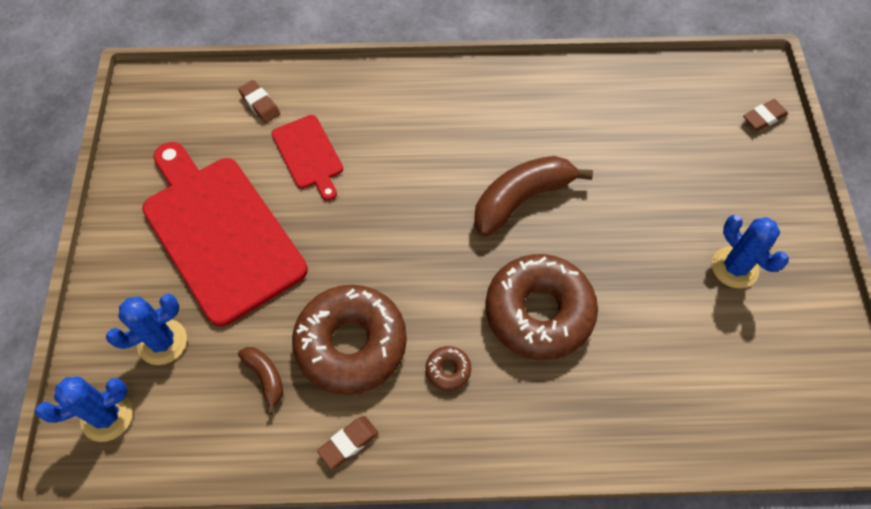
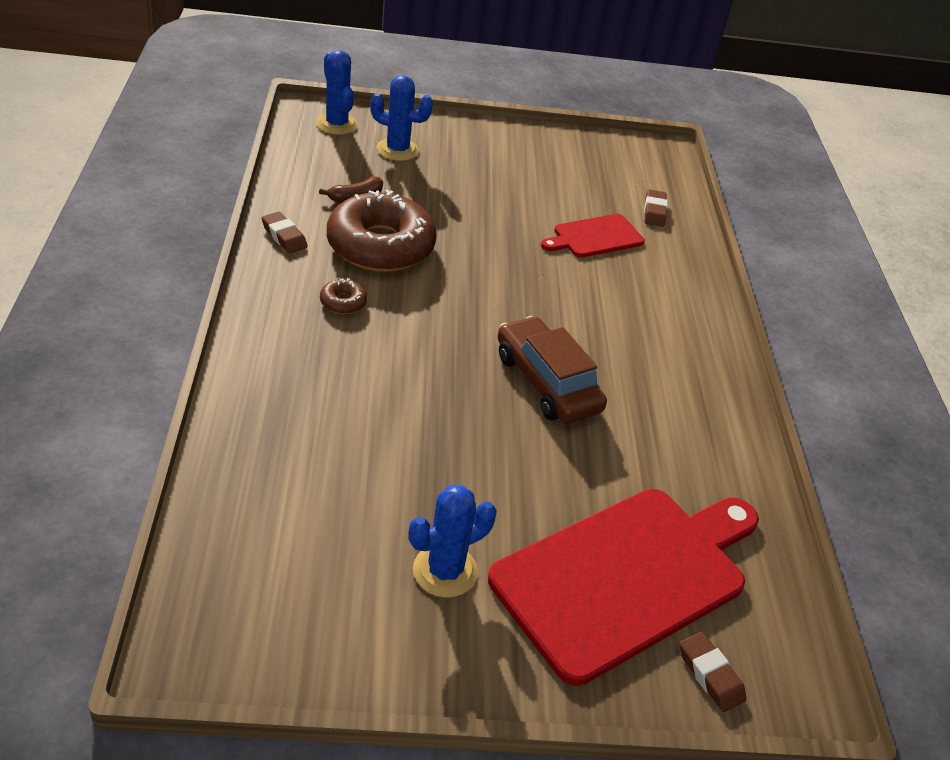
camera: 85 degrees right, 20 degrees down
blue cactus [106,294,187,365] -> blue cactus turned 45 degrees counterclockwise [370,75,433,161]
red cutting board [142,142,308,327] -> red cutting board moved to [488,489,759,686]
brown eraser [238,80,280,123] -> brown eraser turned 45 degrees counterclockwise [644,189,668,227]
brown banana [474,156,593,237] -> brown car [498,316,607,423]
brown donut [486,254,598,360] -> none

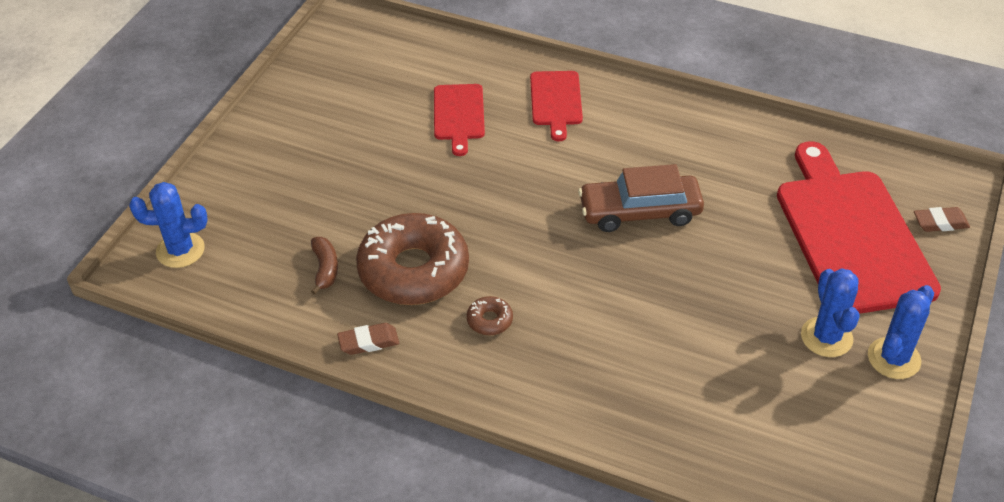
camera: 60 degrees left, 5 degrees up
blue cactus [370,75,433,161] -> blue cactus moved to [868,285,934,379]
brown eraser [644,189,668,227] -> none
none -> red cutting board [530,71,583,141]

